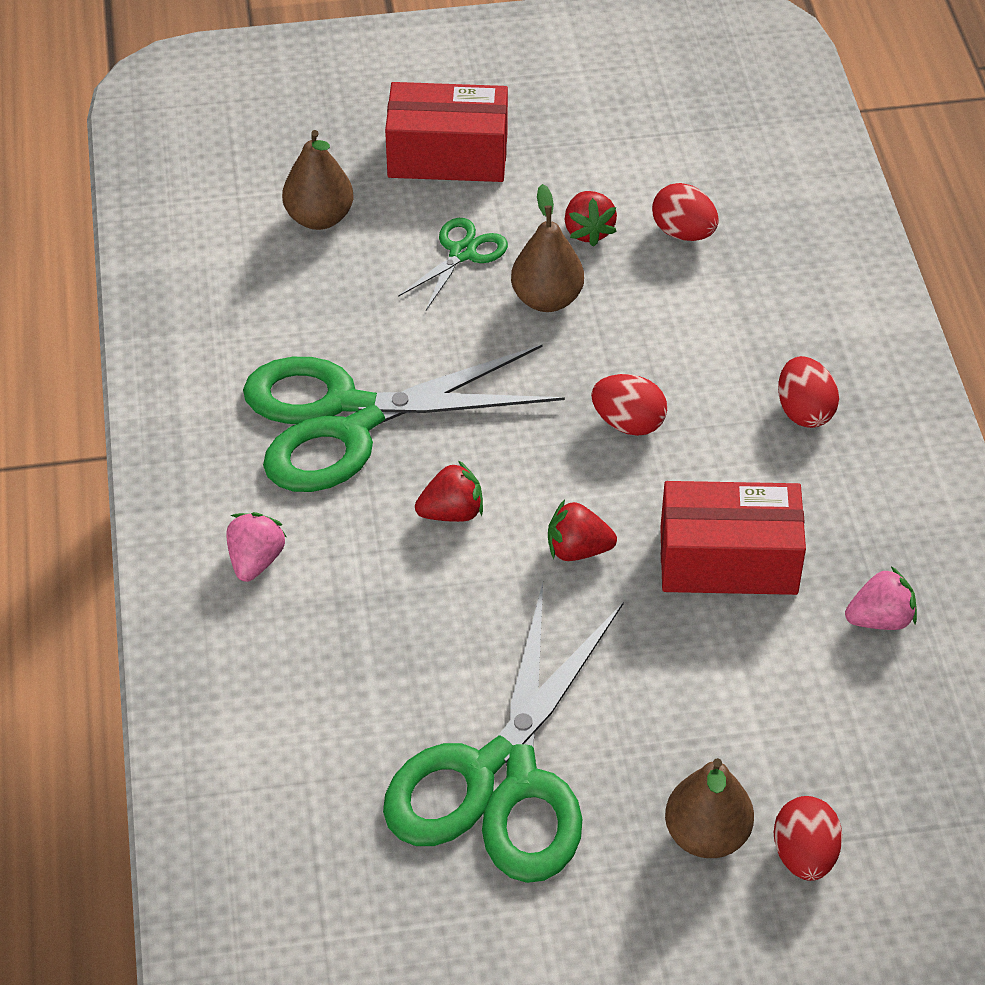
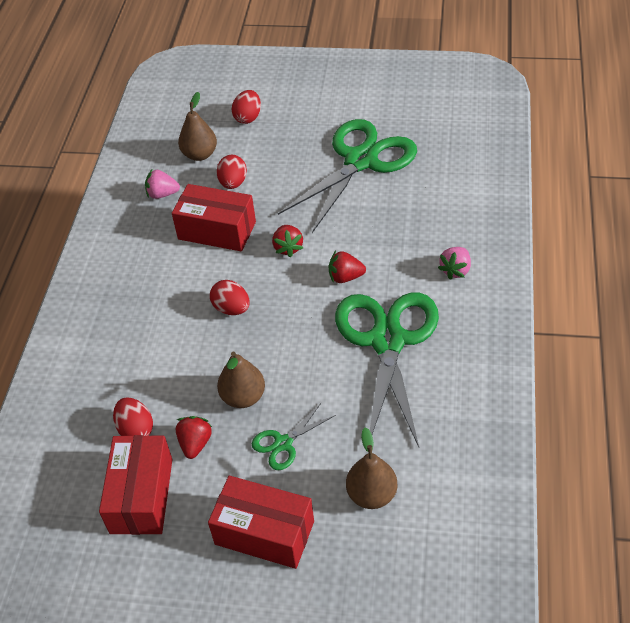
camera: 160 degrees left, 0 degrees up
green scissors [243,344,565,492] -> green scissors turned 90 degrees counterclockwise [335,292,439,447]
red strawberry [548,500,617,561] -> red strawberry turned 60 degrees clockwise [272,225,303,257]
brown pear [665,758,754,858] -> brown pear moved to [178,92,217,161]
red egg [778,356,839,428] -> red egg moved to [216,155,247,189]
none -> red box [99,435,172,535]

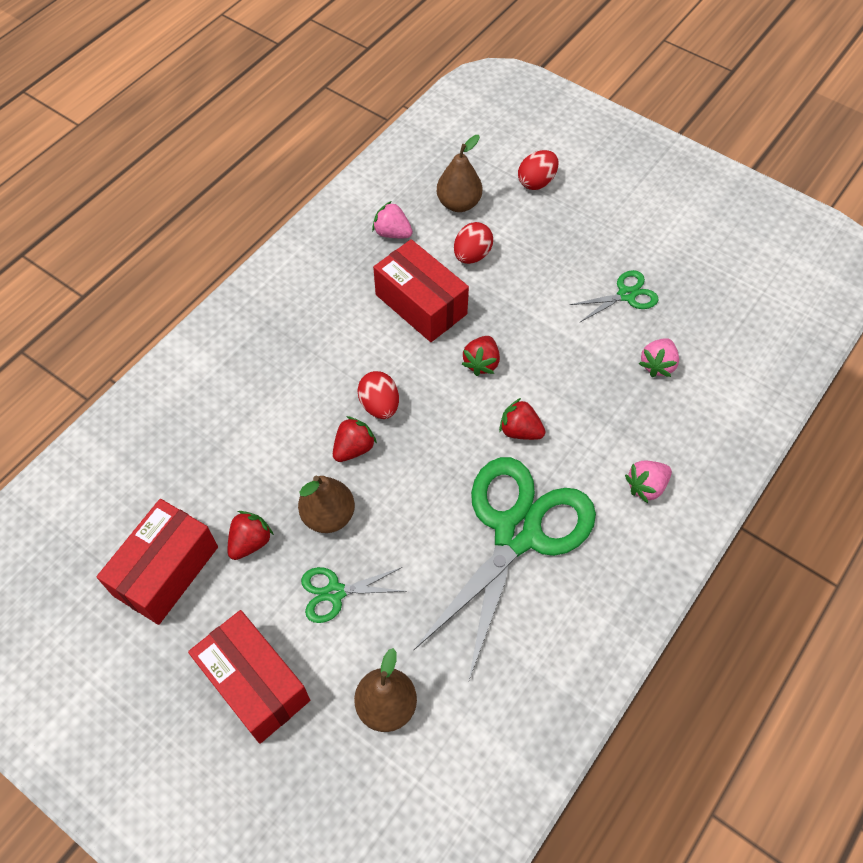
camera: 25 degrees right, 10 degrees up
red egg [113,397,153,436] -> none
green scissors [278,119,417,233] -> green scissors [570,270,658,322], size x0.44
none -> red strawberry [333,416,377,462]
none -> pink strawberry [639,338,679,377]

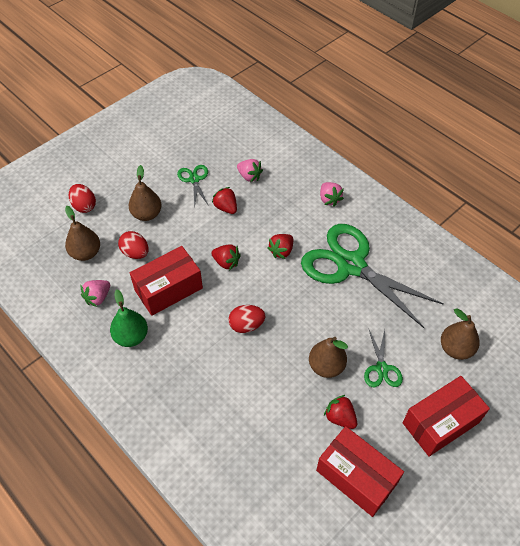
camera: 80 degrees left, 5 degrees down
red strawberry [333,416,377,462] -> red strawberry moved to [212,187,237,214]
none -> green pear [110,289,148,347]
none -> brown pear [128,165,162,221]

